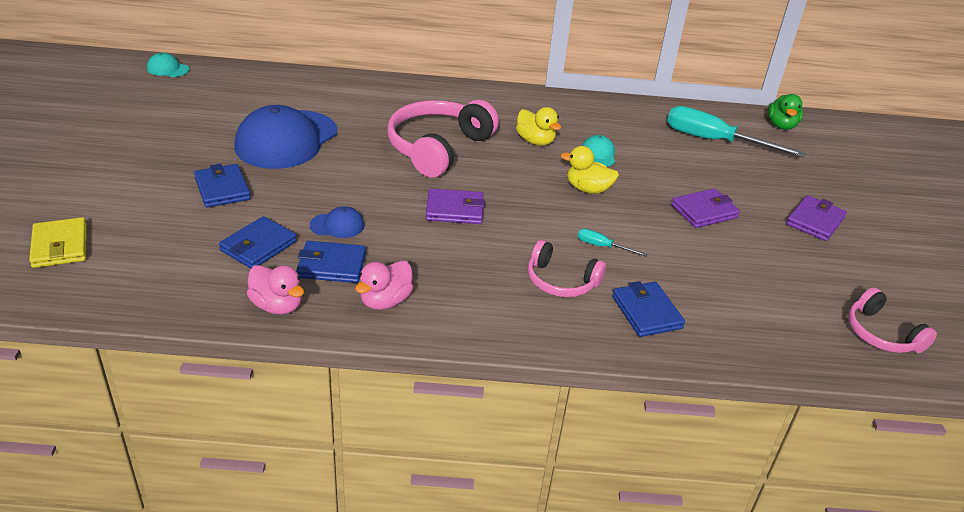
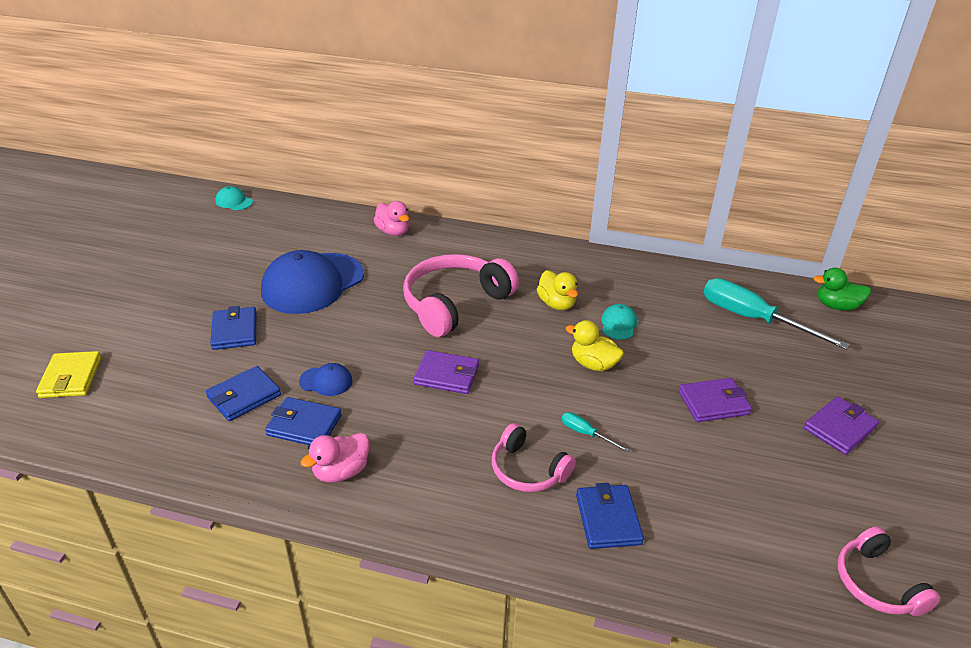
camera: 15 degrees right, 0 degrees up
pink duck [247,265,304,315] -> pink duck moved to [374,201,409,236]
green duck [768,94,803,130] -> green duck turned 75 degrees clockwise [813,268,871,311]

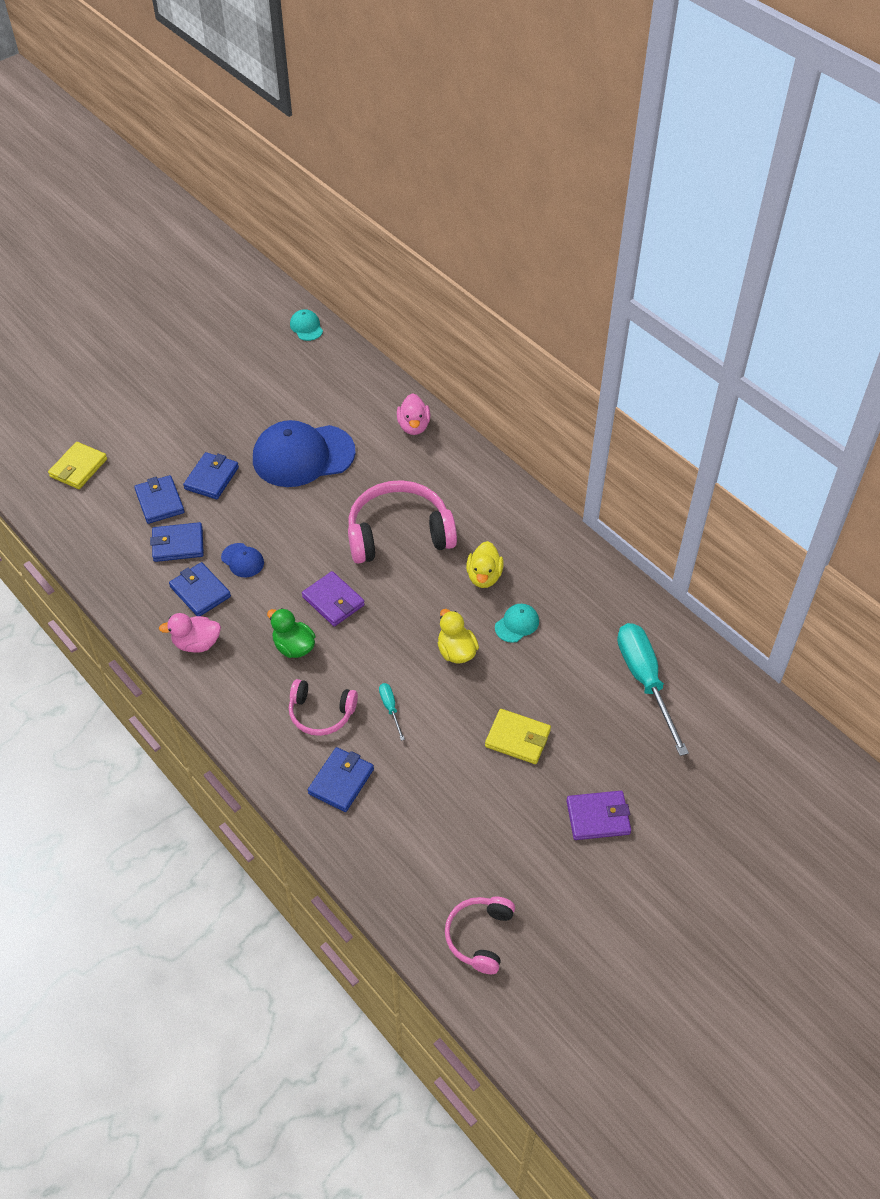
camera: 35 degrees right, 15 degrees up
pink headphones [492,423,576,492] -> pink headphones turned 60 degrees counterclockwise [289,679,358,736]
purple wallet [678,378,752,422] -> yellow wallet [485,709,551,764]
green duck [813,268,871,311] -> green duck moved to [267,608,315,658]
none -> blue wallet [134,475,185,524]

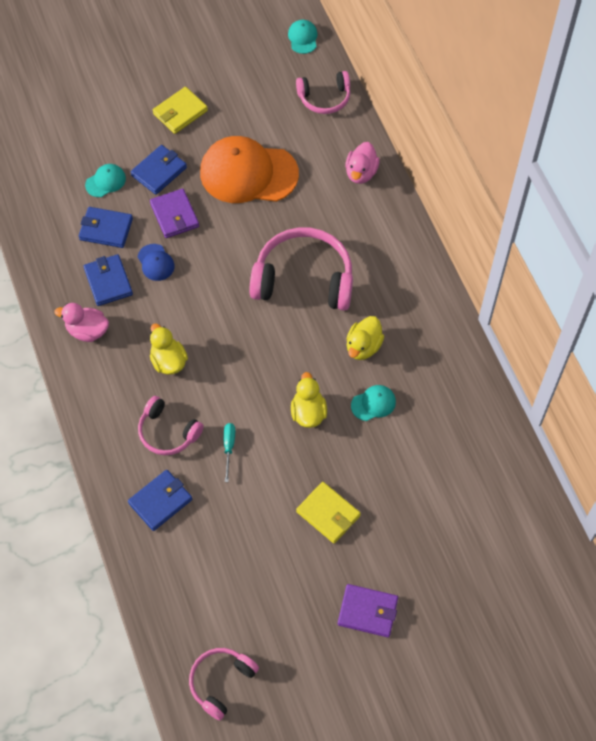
camera: 20 degrees right, 10 degrees up
yellow wallet [48,442,107,489] -> yellow wallet moved to [153,87,208,134]
blue wallet [134,475,185,524] -> turquoise cap [85,164,126,197]
blue cap [253,420,356,487] -> orange cap [200,136,299,203]
green duck [267,608,315,658] -> yellow duck [150,323,188,375]
purple wallet [302,571,365,627] -> purple wallet moved to [150,188,199,238]
turquoise screwdriver [617,623,689,756] -> none
none -> pink headphones [296,71,350,114]

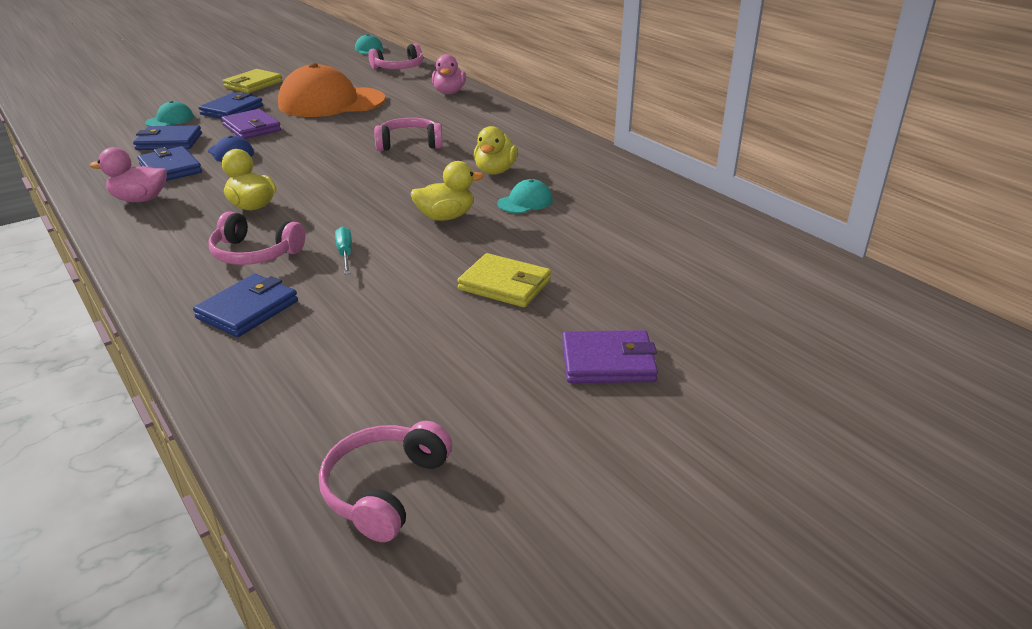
camera: 15 degrees left, 30 degrees down
pink headphones [249,227,353,311] -> pink headphones [374,118,443,151], size x0.57
yellow duck [291,372,327,428] -> yellow duck turned 90 degrees clockwise [411,161,484,221]

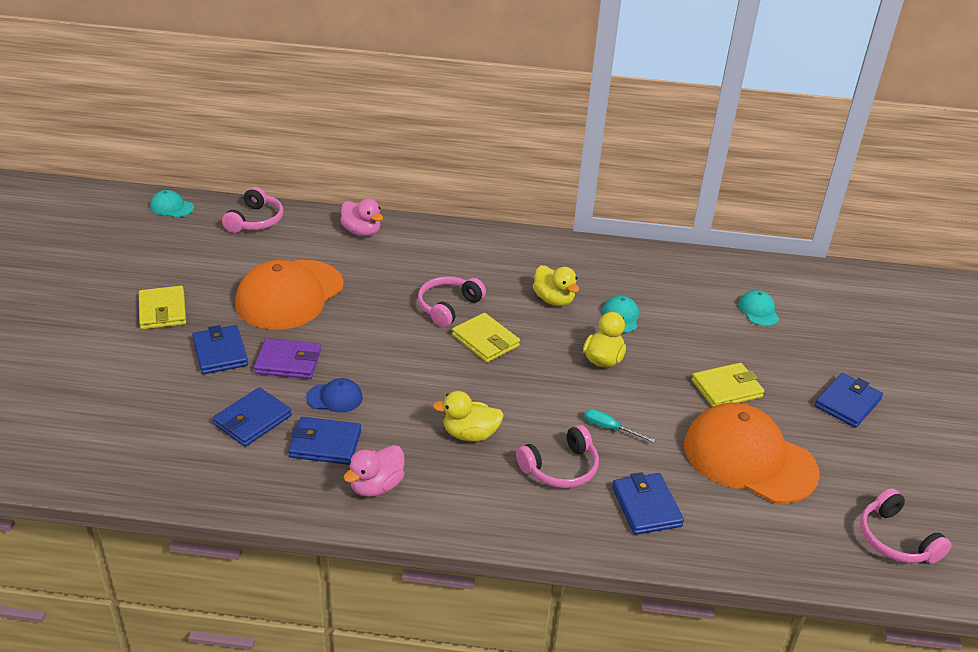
camera: 50 degrees left, 5 degrees up
turquoise cap [145,101,194,126] -> turquoise cap moved to [738,290,779,326]
purple wallet [562,330,658,383] -> blue wallet [814,373,883,428]
none -> yellow wallet [452,313,520,363]
none -> orange cap [684,403,820,504]

